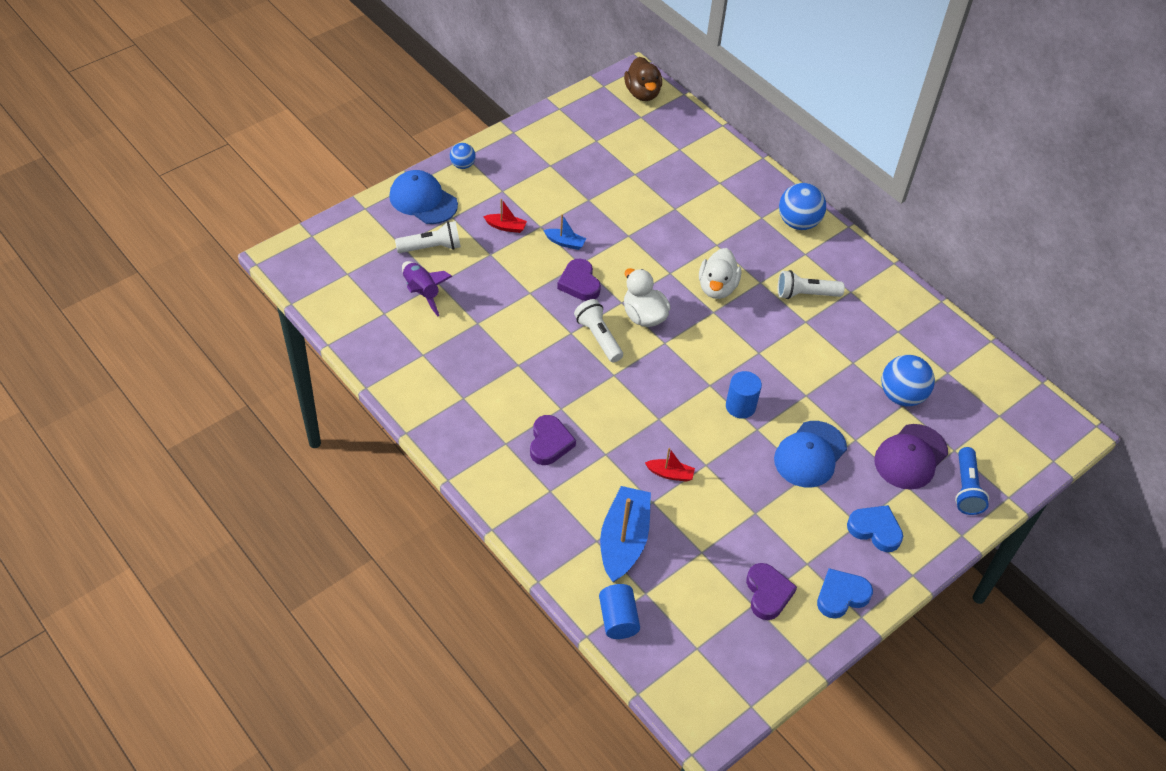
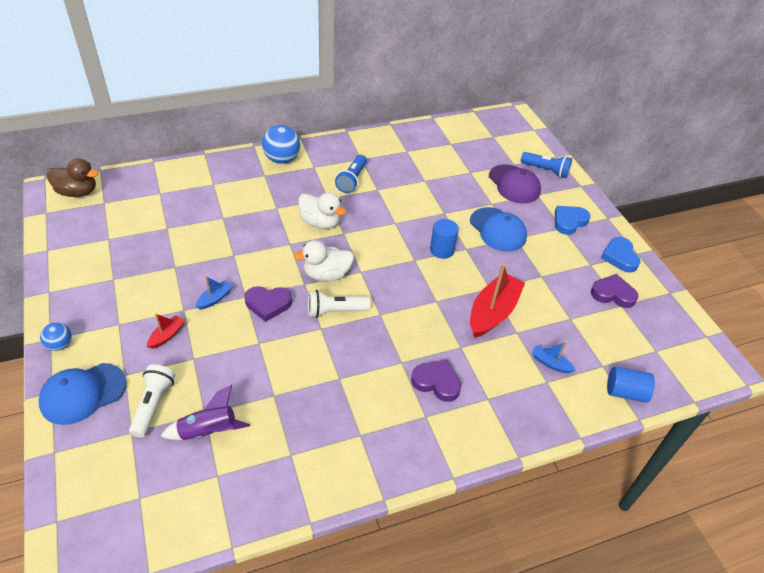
camera: 70 degrees left, 5 degrees down
blue boat [600,486,651,583] -> blue boat [532,342,576,373], size x0.47
red boat [645,448,695,482] -> red boat [470,264,525,338], size x2.11
white flashlight [778,270,845,299] -> blue flashlight [335,155,367,193]
blue ball [882,355,935,406] -> none

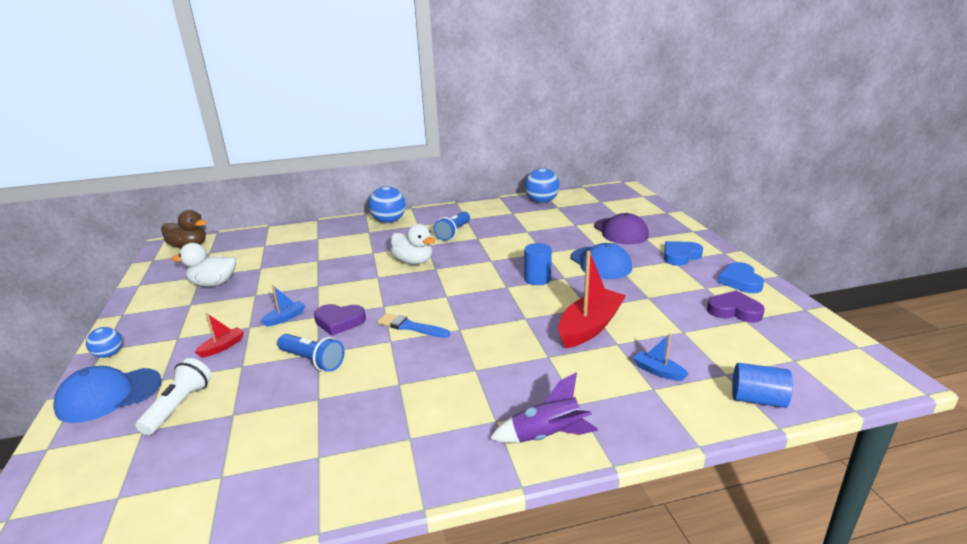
camera: 10 degrees right, 20 degrees down
purple rocket [161,385,250,440] -> purple rocket moved to [489,372,598,443]
white duck [294,240,354,281] -> white duck moved to [171,243,236,287]
white flashlight [308,290,370,318] -> blue brush [377,313,450,338]
purple heart [411,360,461,402] -> none
blue flashlight [521,152,572,178] -> blue flashlight moved to [277,334,345,372]
none -> blue ball [525,168,560,203]

